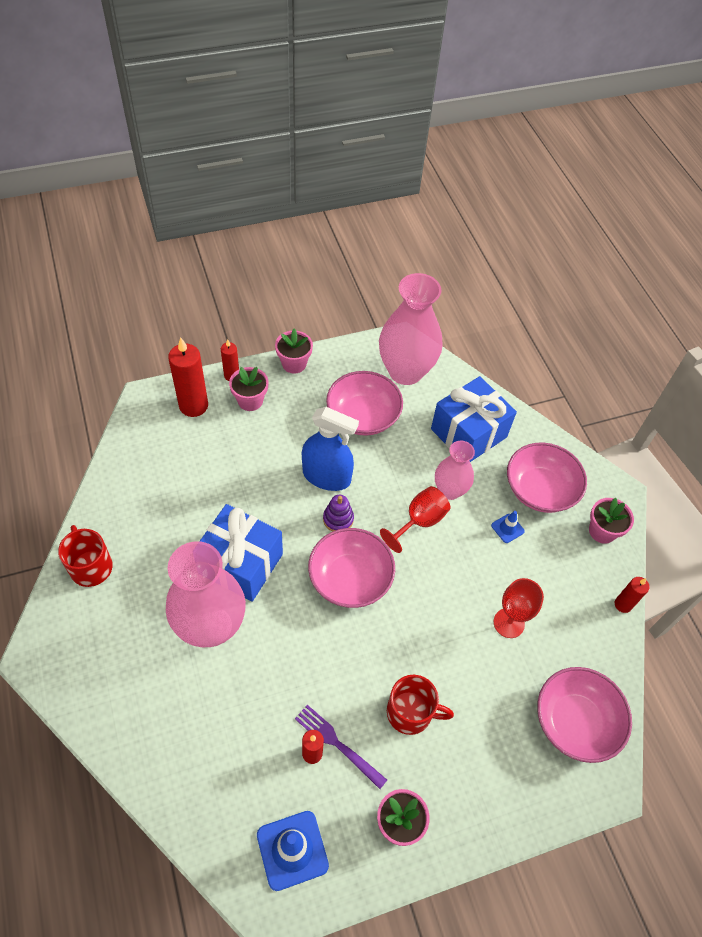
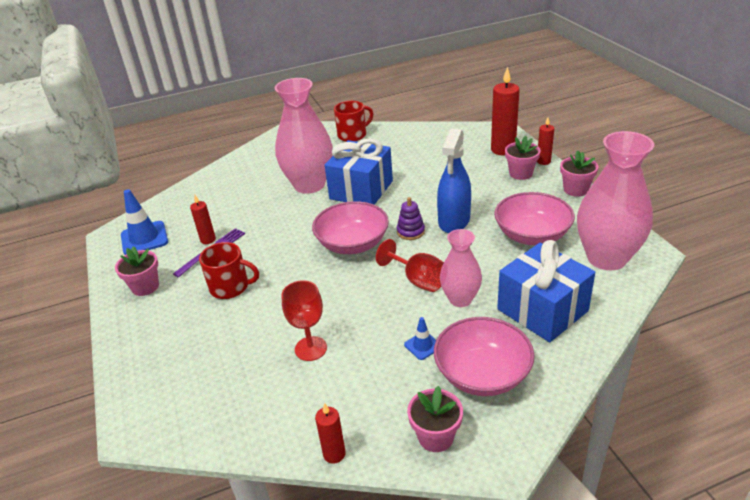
camera: 95 degrees right, 20 degrees down
red mug [387,675,454,735] -> red mug turned 90 degrees counterclockwise [199,242,259,299]
pink bowl [537,667,632,763] -> none

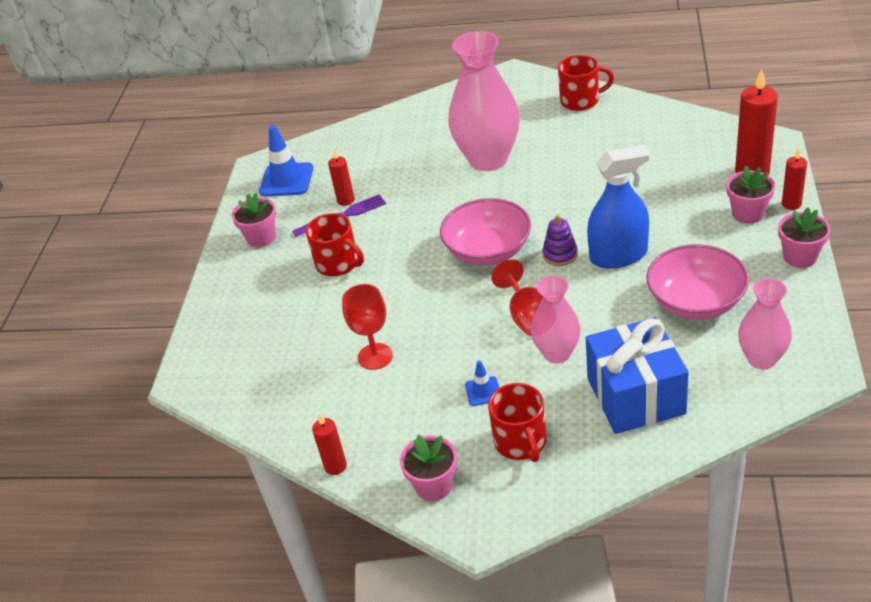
camera: 30 degrees right, 5 degrees up
blue gift [325,138,393,205] -> none
pink bowl [434,317,534,396] -> red mug [488,383,547,462]
blue spray bottle [437,129,471,233] -> blue spray bottle turned 150 degrees counterclockwise [587,145,650,269]
pink vase [577,131,654,270] -> pink vase [738,278,792,369], size x0.57

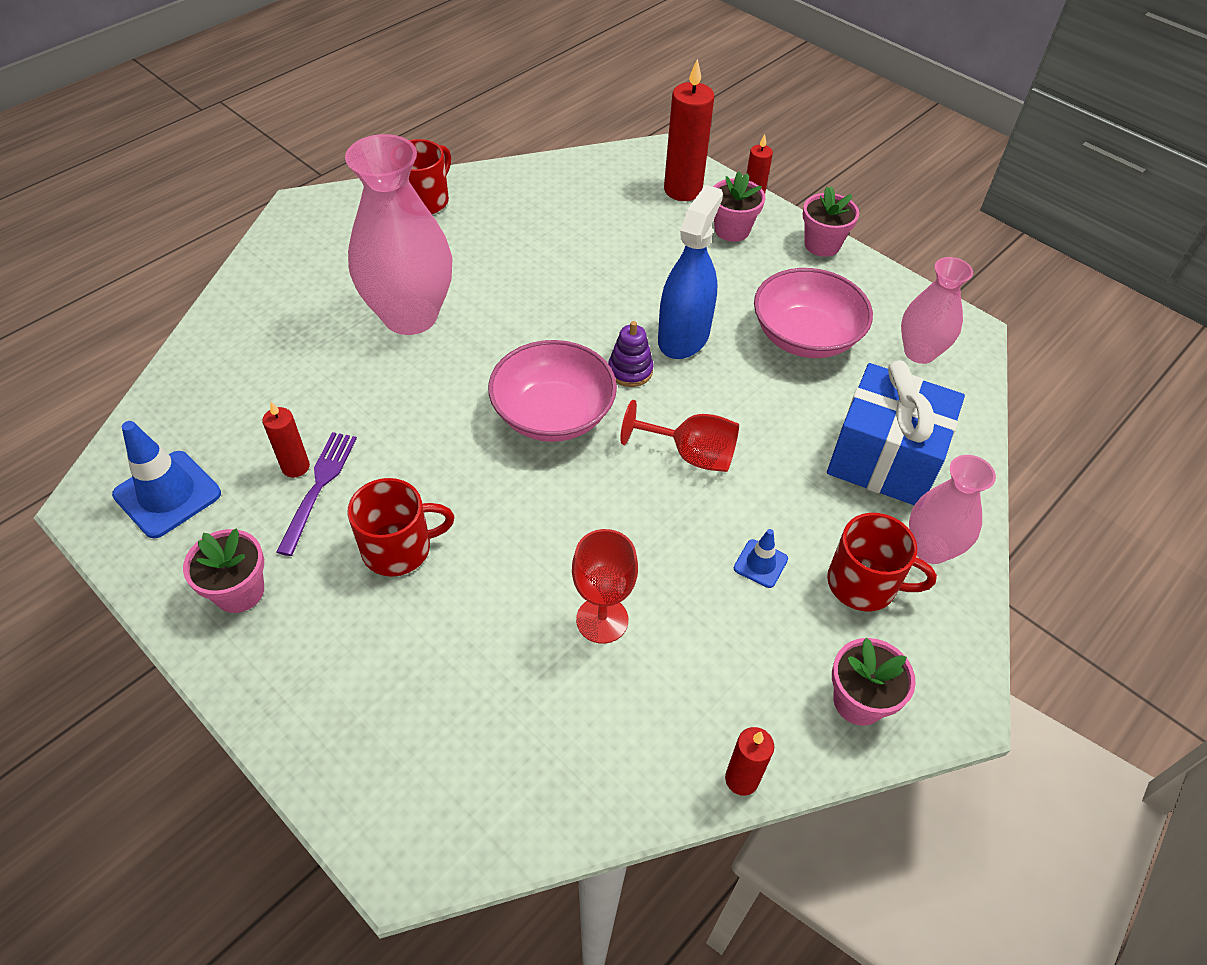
camera: 60 degrees left, 10 degrees up
pink vase [531,275,581,364] -> pink vase moved to [909,455,996,564]

